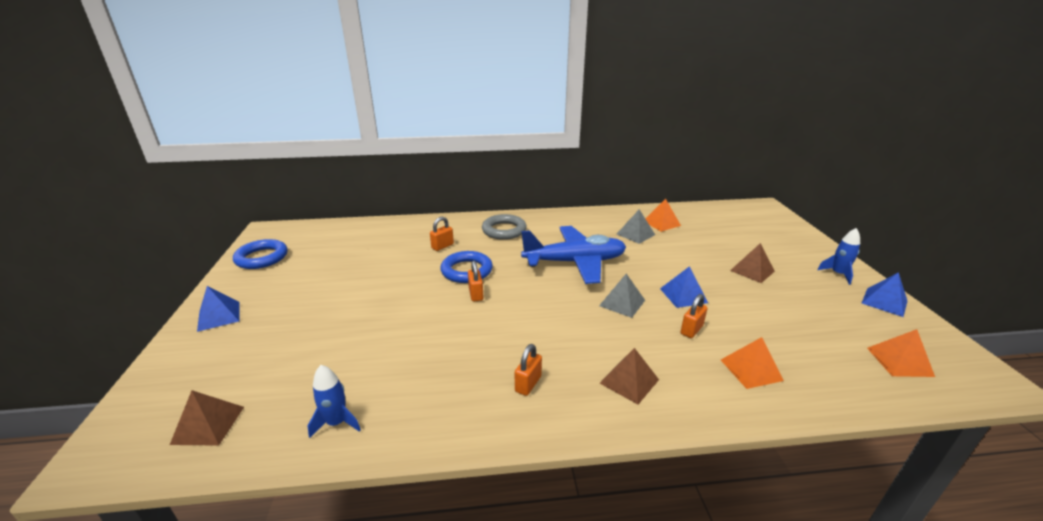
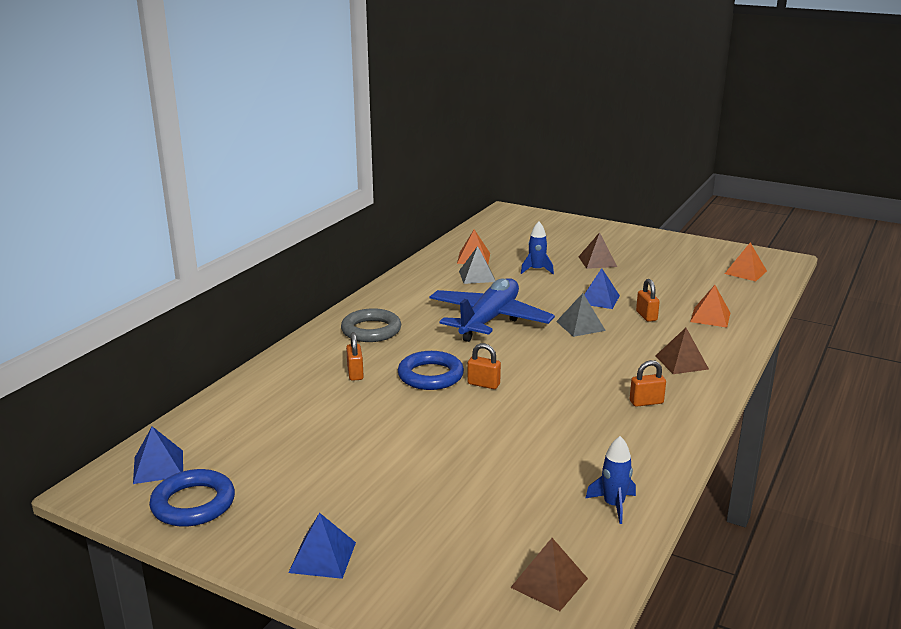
camera: 55 degrees left, 5 degrees down
orange padlock [515,344,542,396] -> orange padlock turned 75 degrees counterclockwise [630,360,666,407]
blue rocket [817,228,860,285] -> blue rocket moved to [521,222,554,274]
blue pyramid [861,272,907,317] -> blue pyramid moved to [133,426,183,484]

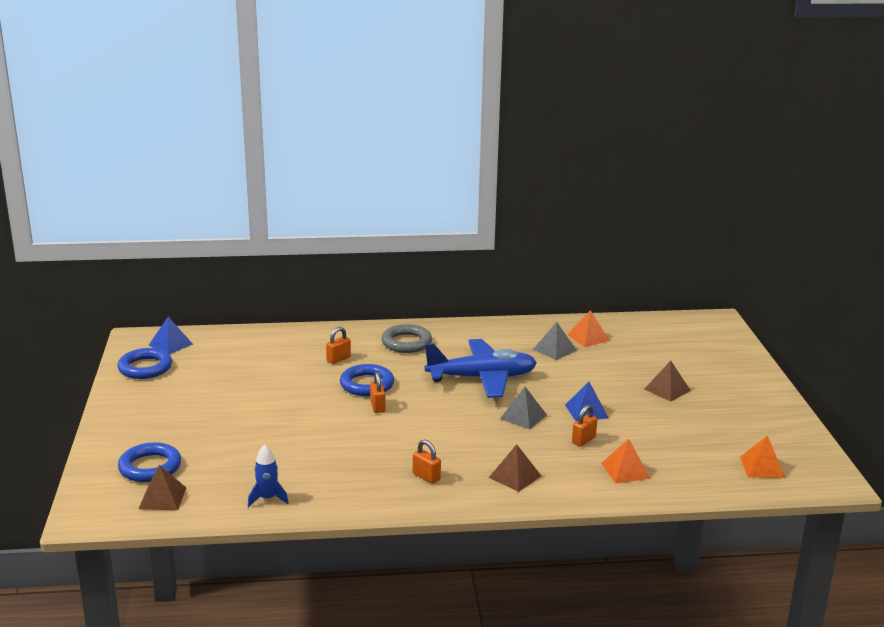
camera: 55 degrees right, 0 degrees up
blue pyramid [288,513,356,579] -> none
blue rocket [521,222,554,274] -> none
none -> blue ring [118,442,181,482]

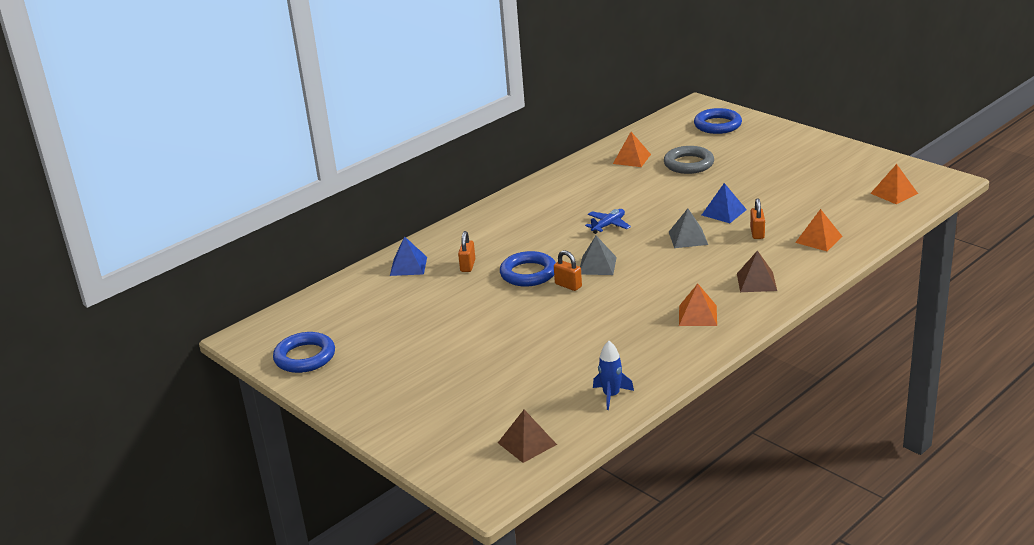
camera: 35 degrees left, 5 degrees up
blue ring [118,442,181,482] -> blue ring moved to [694,108,742,134]
blue pyramid [149,317,193,354] -> blue pyramid moved to [390,236,427,276]
grey ring [381,324,432,353] -> grey ring moved to [664,146,714,174]
orange padlock [413,439,441,484] -> orange pyramid [679,284,717,326]
blue plane [425,339,537,398] -> blue plane [585,209,631,234], size x0.43
grey pyramid [533,322,577,360] -> grey pyramid moved to [580,236,617,275]
brown pyramid [645,361,691,402] -> none

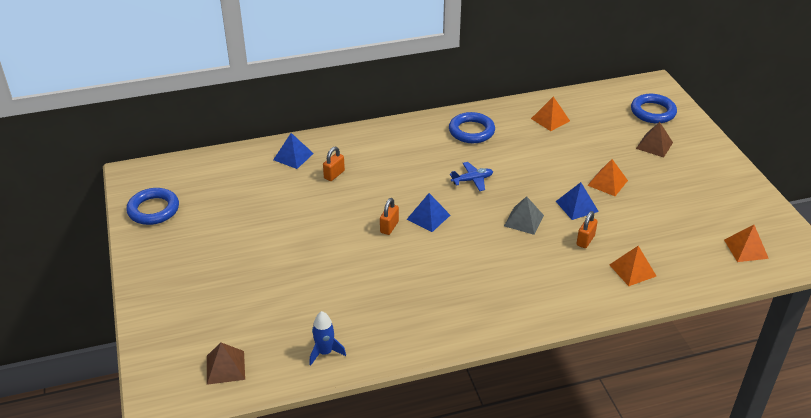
camera: 25 degrees right, 10 degrees up
blue ring [500,251,556,287] -> blue ring moved to [449,112,495,143]
orange padlock [554,250,582,291] -> orange padlock turned 45 degrees clockwise [380,198,399,235]
grey pyramid [580,236,617,275] -> blue pyramid [407,193,450,232]
grey ring [664,146,714,174] -> none
orange pyramid [679,284,717,326] -> orange pyramid moved to [587,159,628,196]
brown pyramid [737,250,777,292] -> brown pyramid moved to [636,122,673,158]

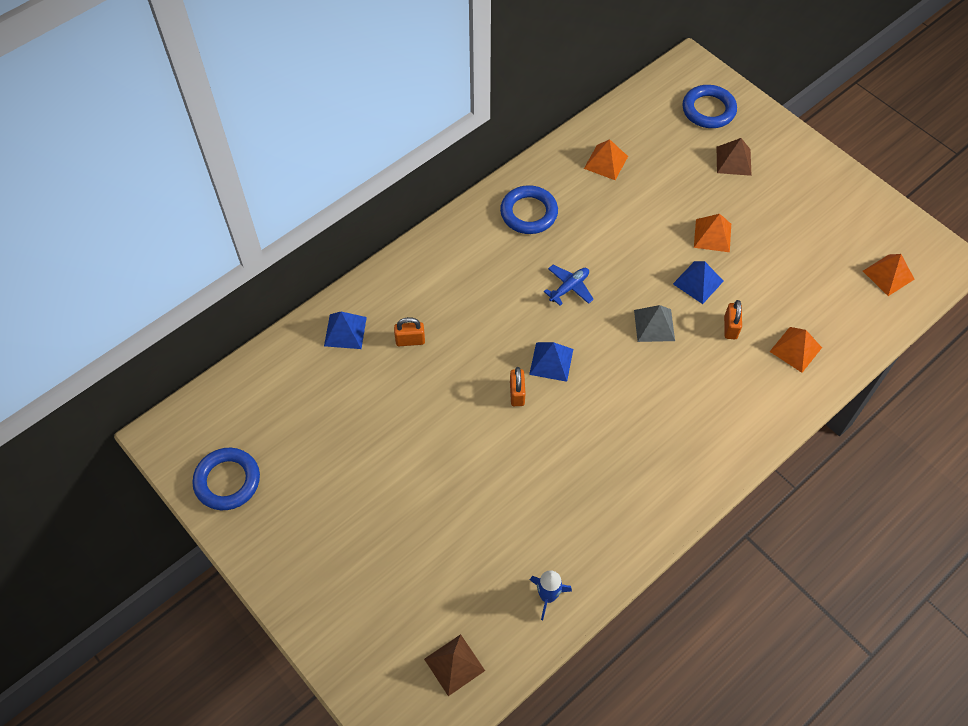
camera: 25 degrees left, 20 degrees up
orange padlock [323,147,345,181] -> orange padlock turned 75 degrees clockwise [394,317,425,346]

